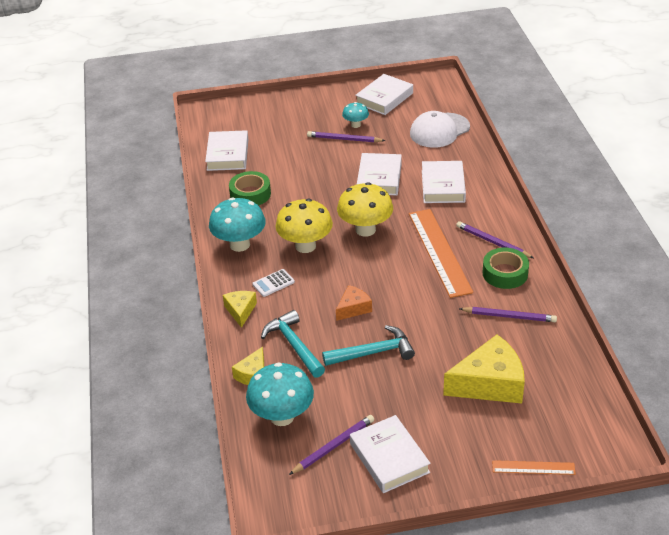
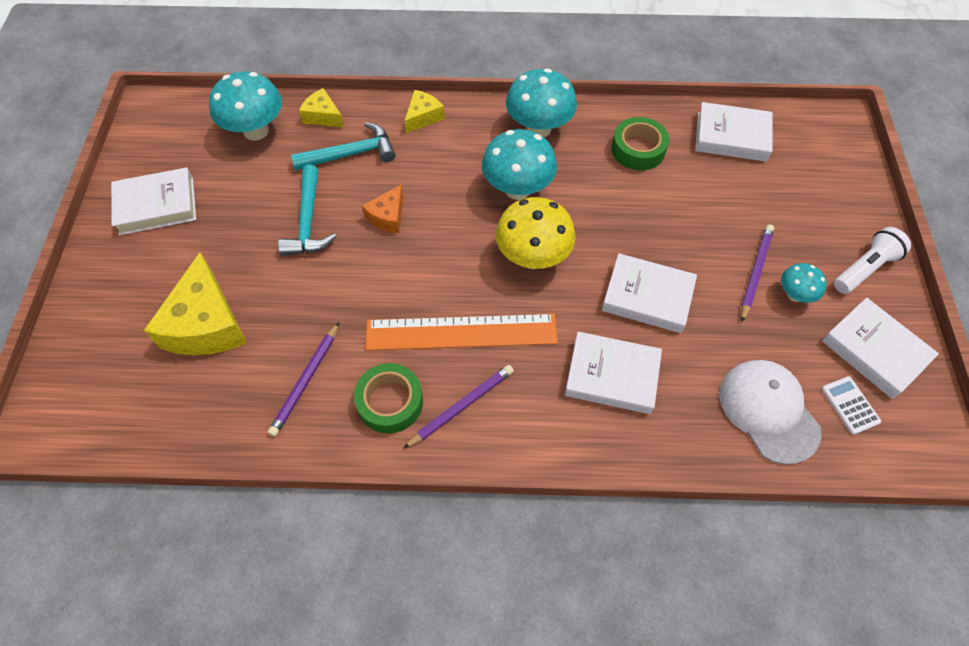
camera: 100 degrees right, 20 degrees up
yellow cheese [223,291,257,328] -> yellow cheese turned 60 degrees counterclockwise [405,90,445,133]
white calculator [252,269,295,297] -> white calculator moved to [821,376,881,435]
yellow mushroom [275,199,333,253] -> turquoise mushroom [482,129,557,200]
purple pencil [289,415,374,475] -> none
orange cheese [336,285,372,321] -> orange cheese turned 60 degrees clockwise [362,184,403,233]
orange ruler [492,460,576,475] -> none
none -> white flashlight [834,227,911,294]

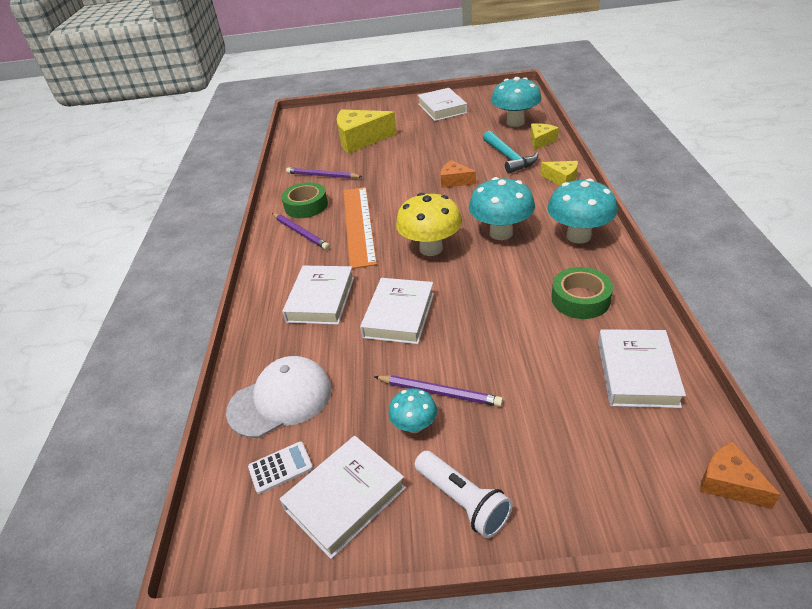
camera: 90 degrees right, 20 degrees down
turquoise hammer [278,165,337,256] -> none
none -> orange cheese [700,442,781,509]

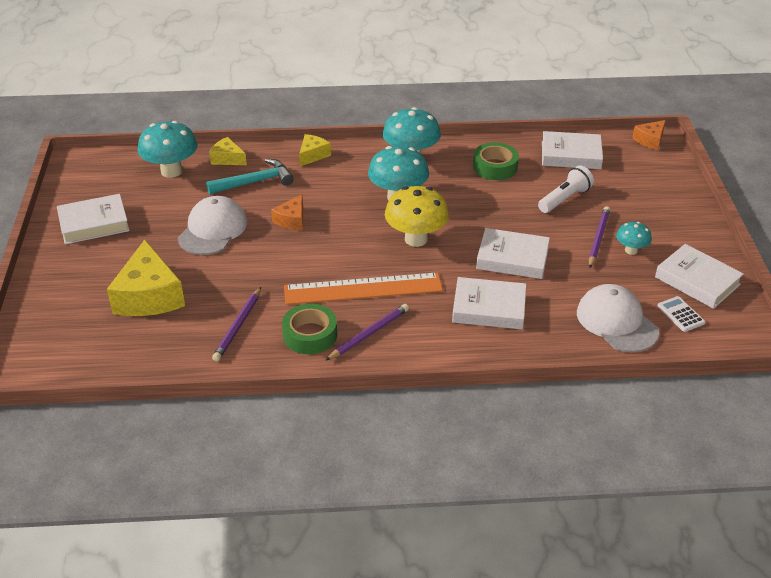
camera: 95 degrees left, 0 degrees up
white flashlight [415,451,512,538] -> white flashlight moved to [538,165,594,213]
none -> white cap [178,196,247,255]

